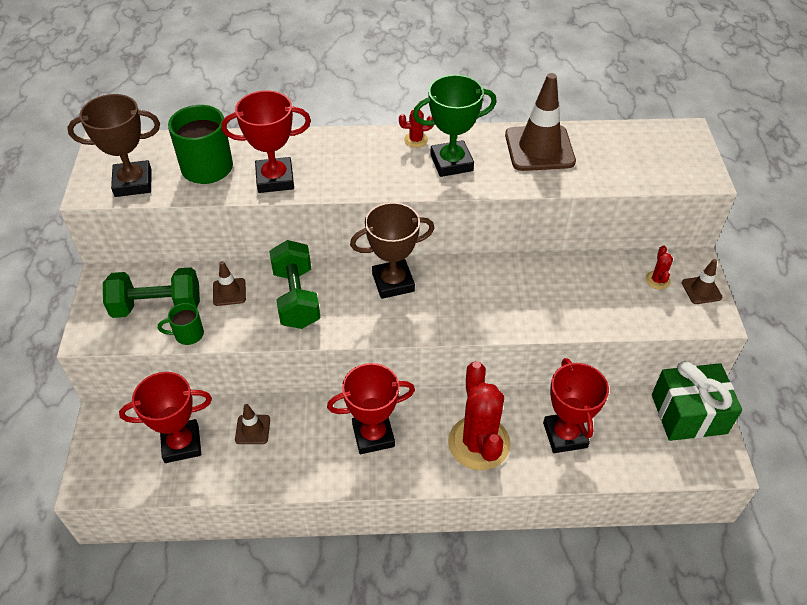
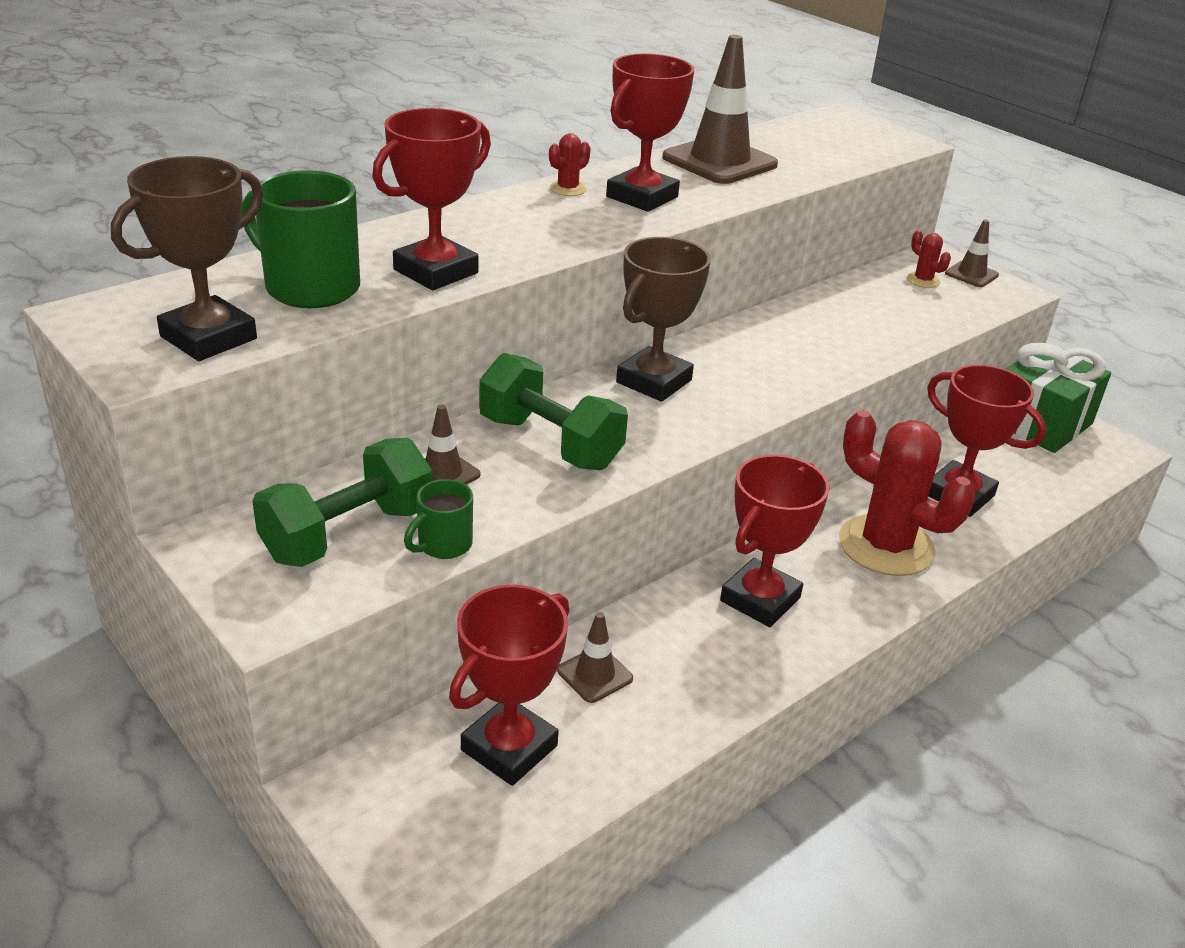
camera: 40 degrees left, 15 degrees down
green trophy [413,75,497,177] -> red trophy [606,53,695,212]

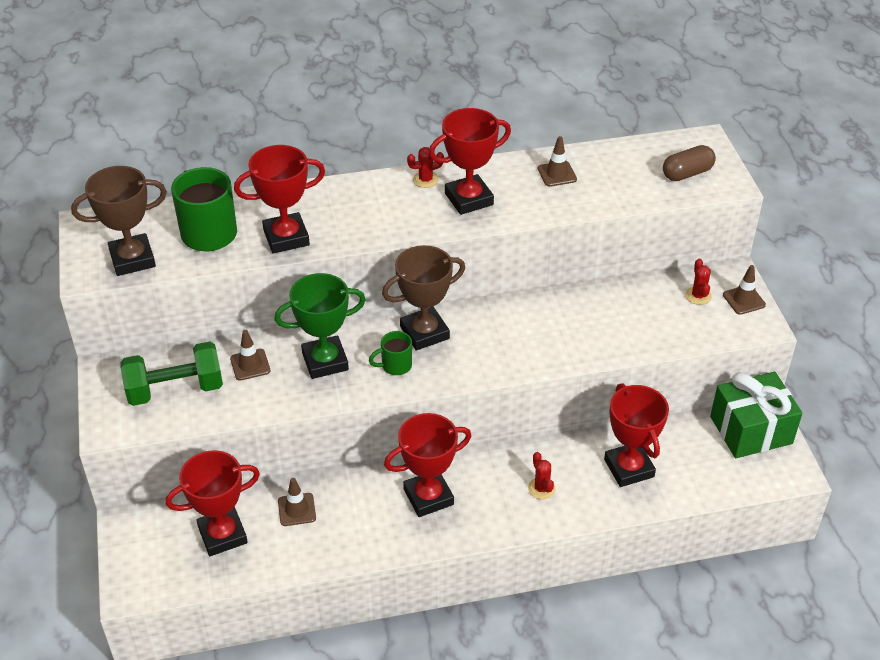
camera: 30 degrees right, 10 degrees up
green mug [404,479,473,559] -> green mug moved to [369,331,412,375]
green dumbbell [479,353,628,470] -> green trophy [274,273,366,379]
brown traffic cone [662,35,778,184] -> brown traffic cone [538,136,577,187], size x0.50
red cactus [839,410,975,576] -> red cactus [528,452,555,499], size x0.41
none -> brown capsule [663,145,716,181]

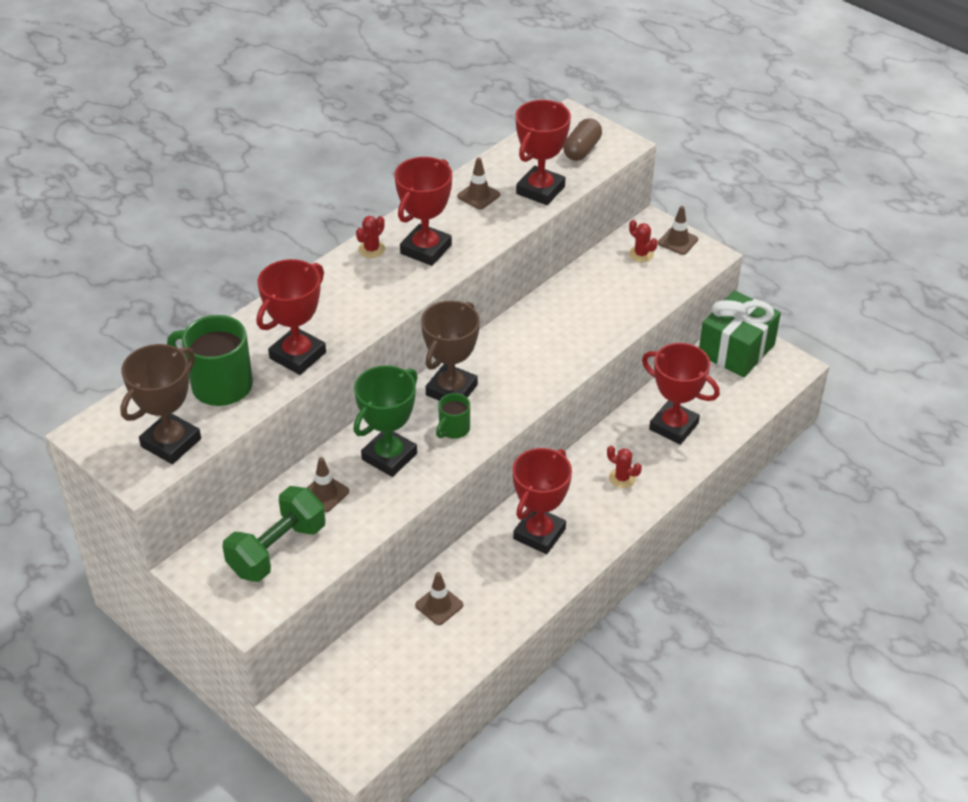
camera: 35 degrees left, 0 degrees up
red trophy [166,450,260,556] -> red trophy moved to [516,100,571,205]

